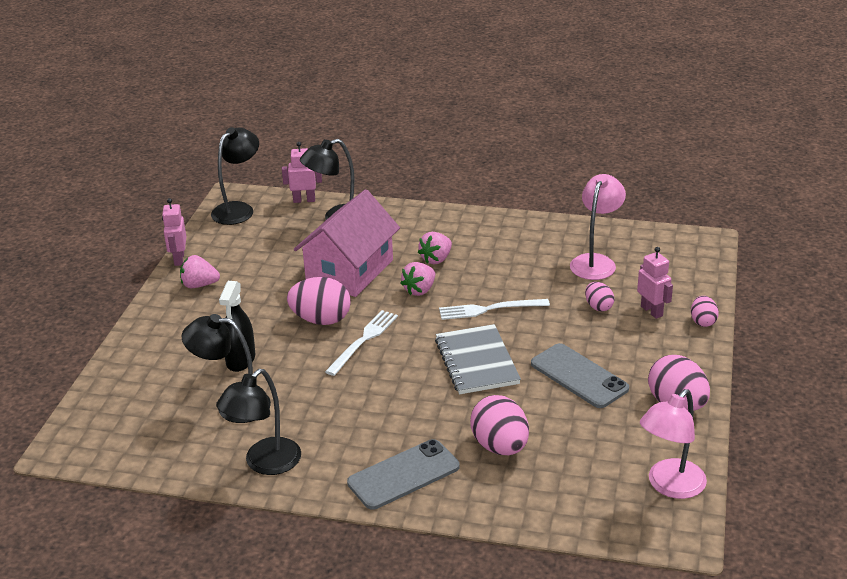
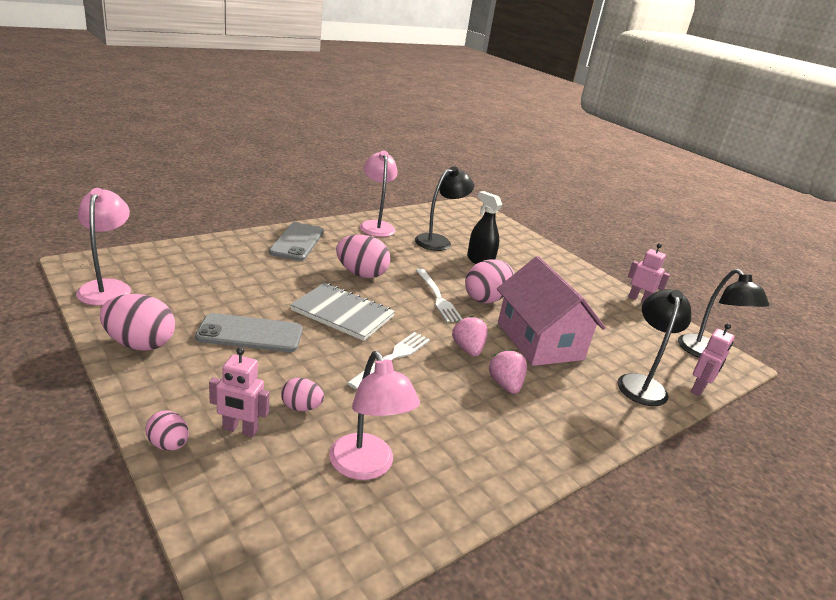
camera: 125 degrees right, 5 degrees down
pink strawberry [180,255,220,288] -> none
black lamp [216,369,301,475] -> pink lamp [360,150,398,237]
pink egg [470,395,529,455] -> pink egg moved to [336,235,390,278]

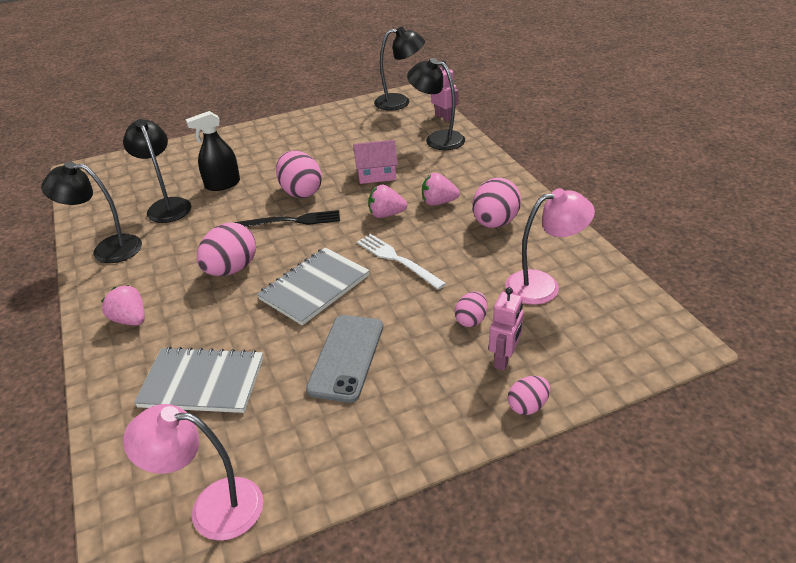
camera: 70 degrees left, 10 degrees up
pink egg [100,294,175,351] -> pink egg moved to [472,178,521,228]
grey phone [269,222,324,261] -> pink strawberry [101,285,145,325]
pink lamp [360,150,398,237] -> black lamp [41,162,142,263]
white fork [416,269,462,322] -> black fork [235,210,340,227]
pink house [497,256,606,366] -> pink house [353,140,398,184], size x0.54
pink robot [628,243,670,303] -> none
none -> grey notebook [134,347,263,413]

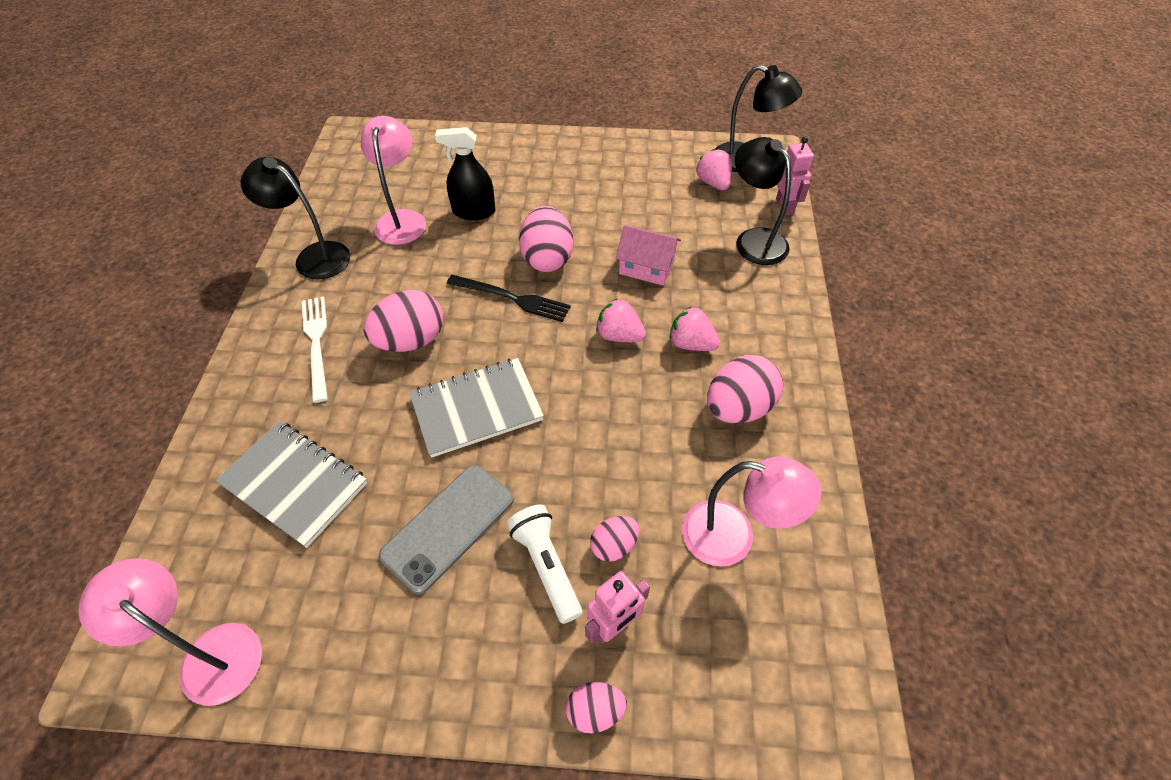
camera: 25 degrees right, 15 degrees up
pink strawberry [101,285,145,325] -> pink strawberry moved to [696,149,732,191]
black lamp [123,119,191,223] -> pink lamp [361,116,426,245]
white fork [357,234,446,290] -> white fork moved to [302,296,328,403]
none -> white flashlight [507,505,583,624]

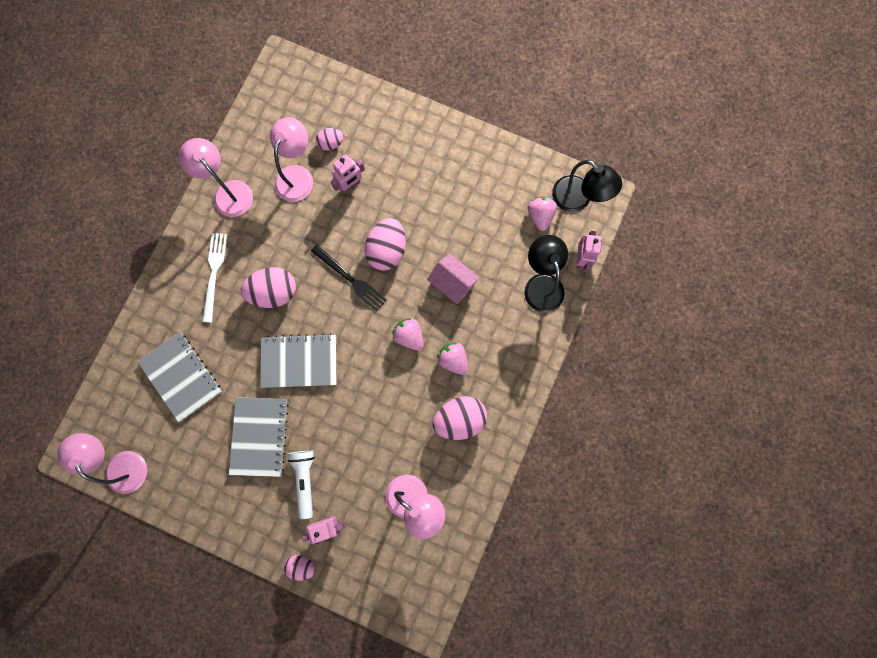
camera: 20 degrees right, 25 degrees up
black lamp [240,157,350,279] -> pink lamp [179,138,253,217]
grey phone [379,465,514,594] -> grey notebook [229,397,289,477]
black spray bottle [435,127,495,220] -> pink robot [331,154,365,193]
pink egg [590,516,639,562] -> pink egg moved to [316,128,344,151]

